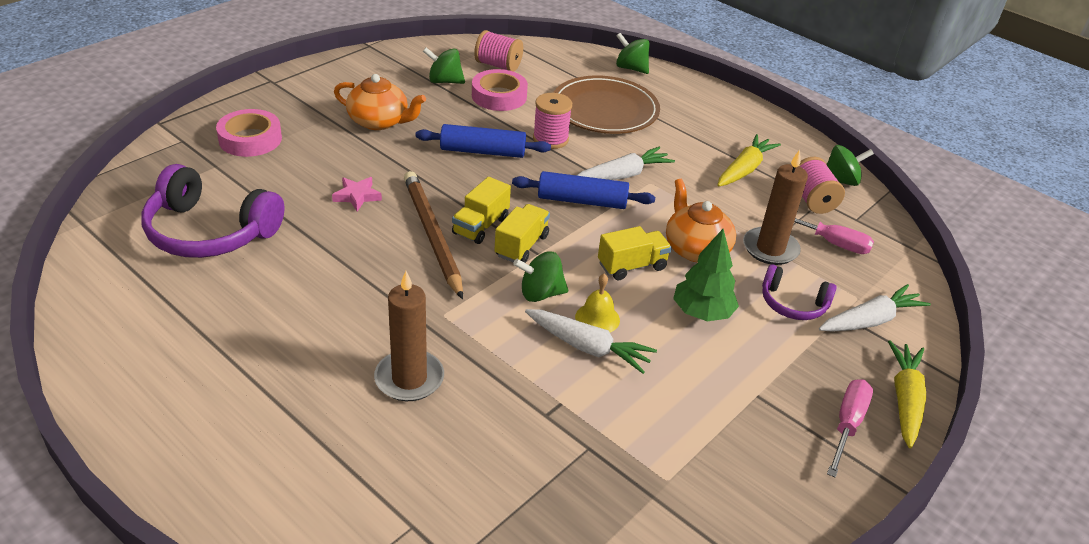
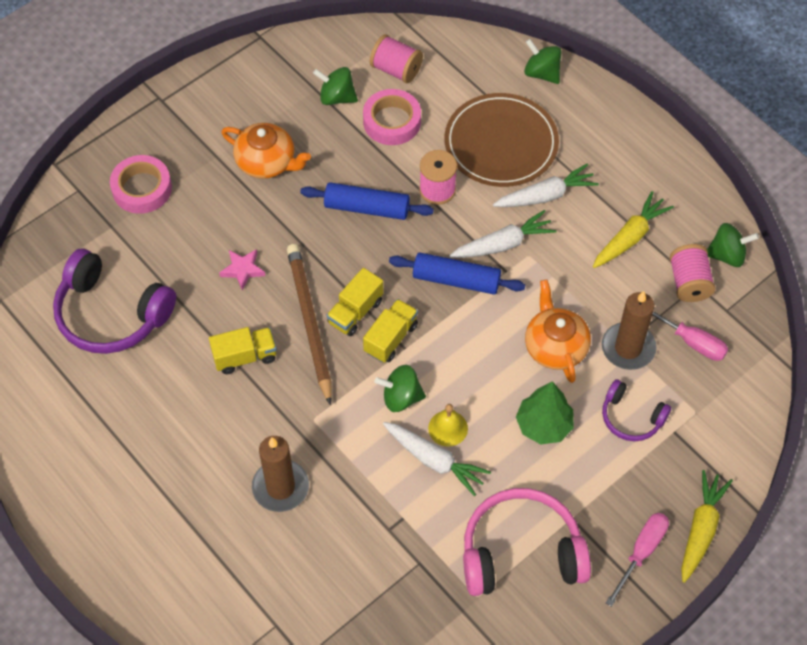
camera: 10 degrees right, 20 degrees up
yellow truck [598,226,672,280] -> yellow truck moved to [209,327,277,374]
white carrot [819,284,931,332] -> white carrot moved to [493,163,599,207]
none -> pink headphones [463,488,591,596]

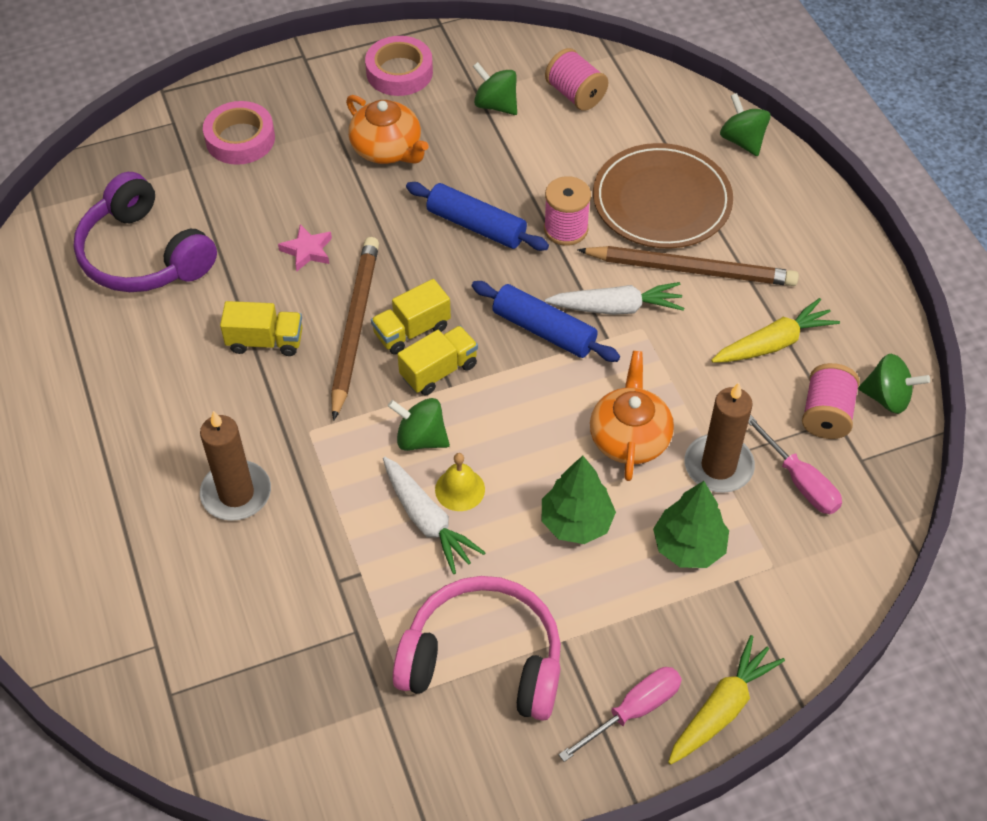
camera: 20 degrees right, 5 degrees down
pink tape [363,89,421,145] -> pink tape moved to [365,36,433,96]
white carrot [493,163,599,207] -> brown pencil [577,246,799,286]
purple headphones [602,379,671,441] -> green tree [653,481,729,568]

